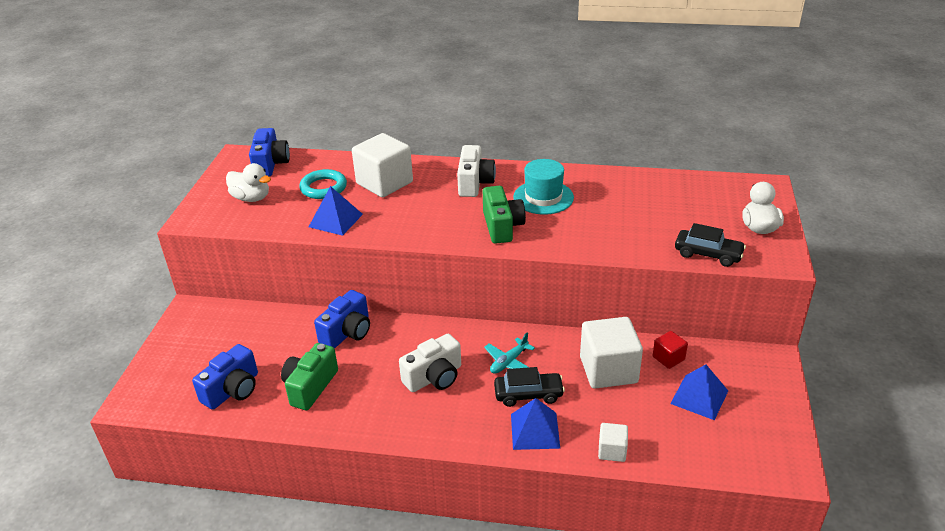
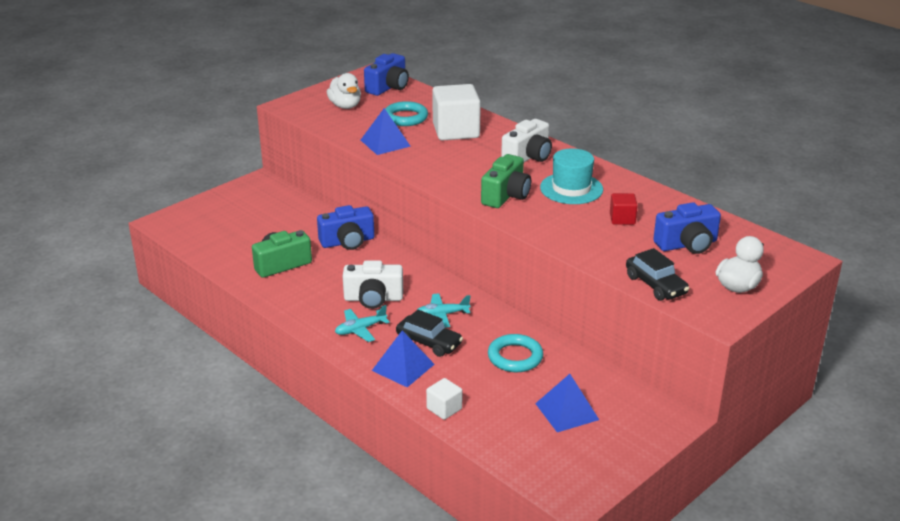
camera: 35 degrees right, 5 degrees down
blue camera [192,344,258,410] -> blue camera moved to [653,202,721,254]
white cube [580,317,643,389] -> turquoise ring [488,334,543,372]
red cube [653,331,688,369] -> red cube moved to [610,193,638,225]
none -> turquoise plane [335,305,390,342]

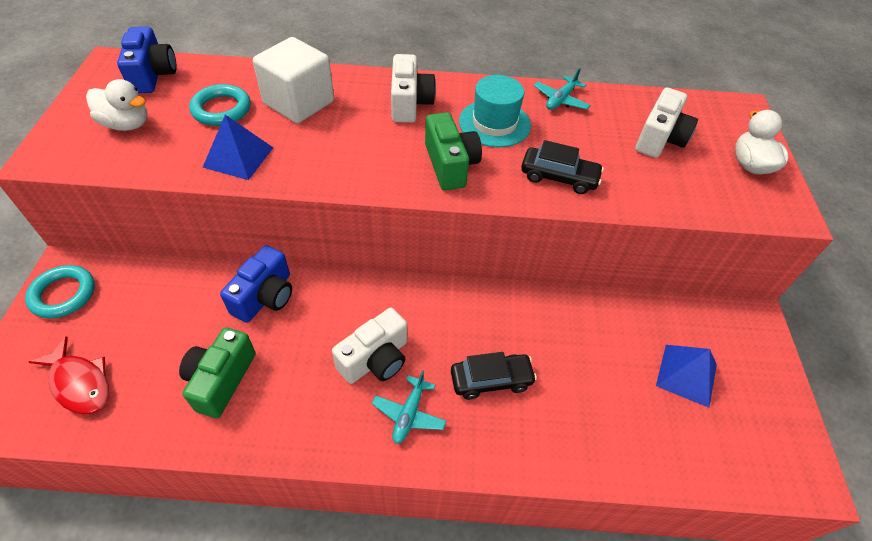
camera: 45 degrees left, 20 degrees up
blue pyramid [372,330,435,387] -> none
turquoise plane [417,293,471,328] -> turquoise plane moved to [533,68,591,110]
white cube [426,378,462,420] -> none
turquoise ring [488,334,543,372] -> turquoise ring moved to [25,265,95,319]
red cube [610,193,638,225] -> none
black car [626,248,689,301] -> black car moved to [521,140,604,194]
blue camera [653,202,721,254] -> white camera [635,87,698,158]
none -> red fish [29,336,109,415]

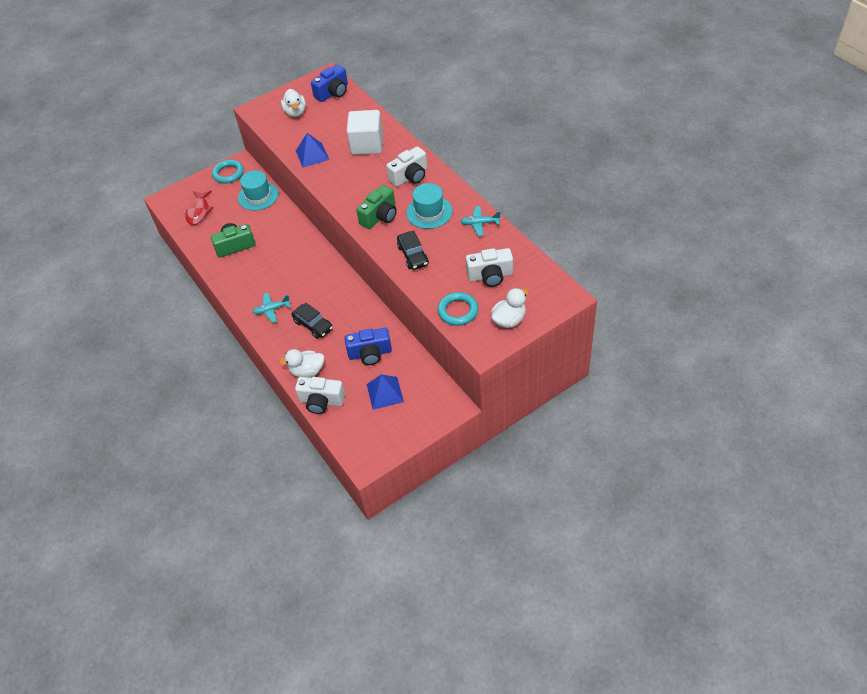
camera: 60 degrees right, 0 degrees up
turquoise ring [189,84,251,126] -> turquoise ring moved to [438,292,478,326]
blue camera [220,245,292,323] -> blue camera moved to [344,328,392,365]
white camera [332,308,407,384] -> white camera moved to [295,377,345,414]
none -> turquoise hat [238,170,279,211]
none -> white duck [279,349,324,378]

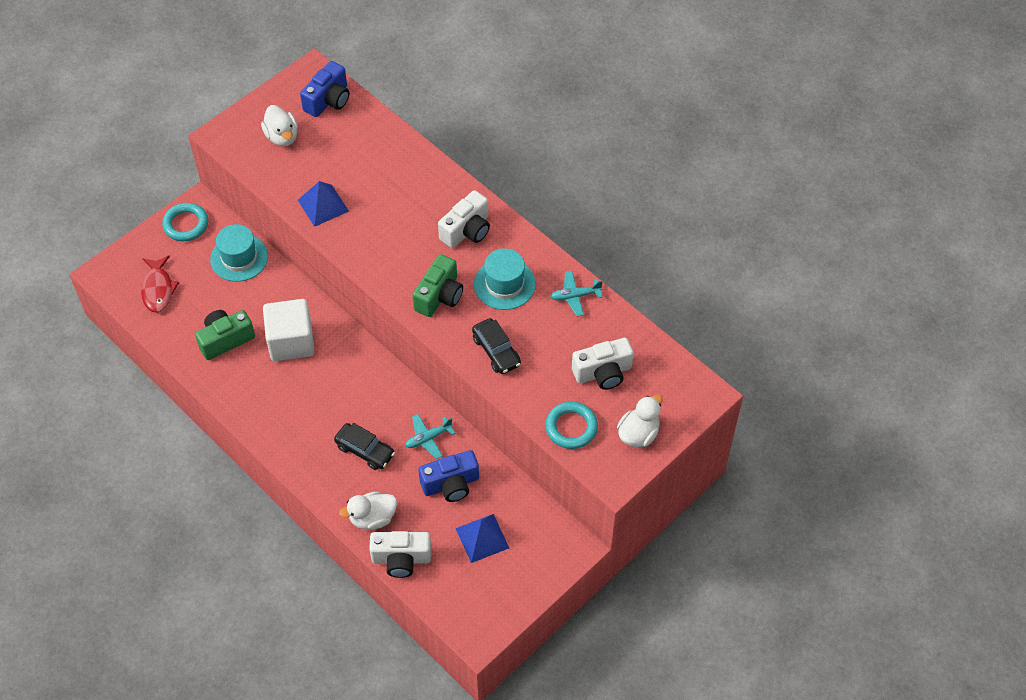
camera: 15 degrees left, 5 degrees up
turquoise plane [253,292,290,323] -> turquoise plane moved to [405,414,455,459]
white cube [346,110,383,155] -> white cube moved to [263,299,315,361]

